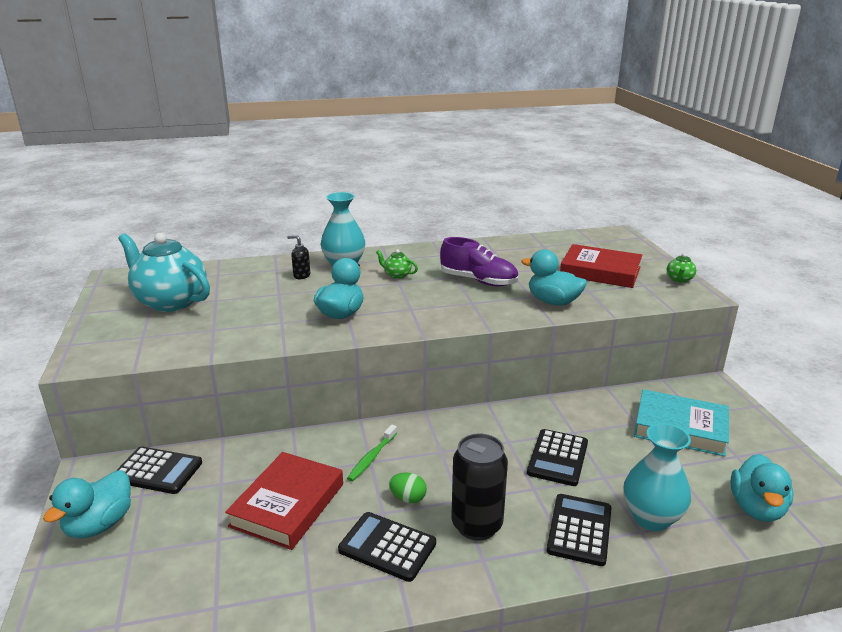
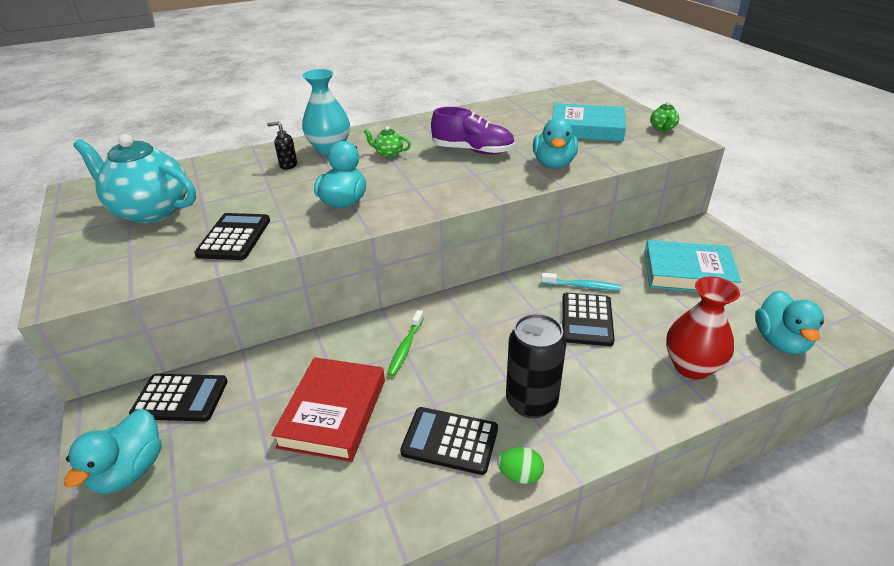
camera: 10 degrees left, 10 degrees up
green egg [389,472,427,503] -> green egg moved to [497,447,544,484]
turquoise duck [521,249,587,306] -> turquoise duck turned 105 degrees counterclockwise [533,118,578,169]
black calculator [546,494,612,566] -> black calculator moved to [194,213,270,260]
red book [560,244,642,288] -> turquoise book [552,103,626,142]
turquoise vase [624,423,691,531] -> red vase [666,276,740,379]
none -> turquoise toothbrush [541,273,621,290]

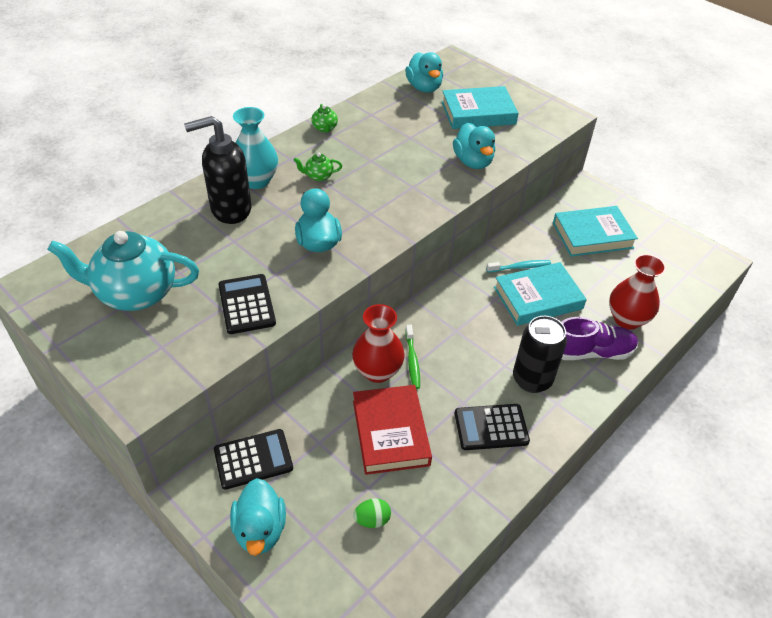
camera: 25 degrees left, 10 degrees up
black soap dispenser [267,122,297,170] -> black soap dispenser [184,116,252,224], size x2.34
purple shoe [431,107,515,154] -> purple shoe moved to [561,317,638,360]
green egg [497,447,544,484] -> green egg moved to [353,498,391,528]
black calculator [562,293,615,346] -> turquoise book [494,262,587,326]
green teapot [650,101,679,132] -> green teapot moved to [311,104,338,133]
turquoise duck [755,290,824,354] -> turquoise duck moved to [405,52,443,92]
none -> red vase [352,304,405,383]

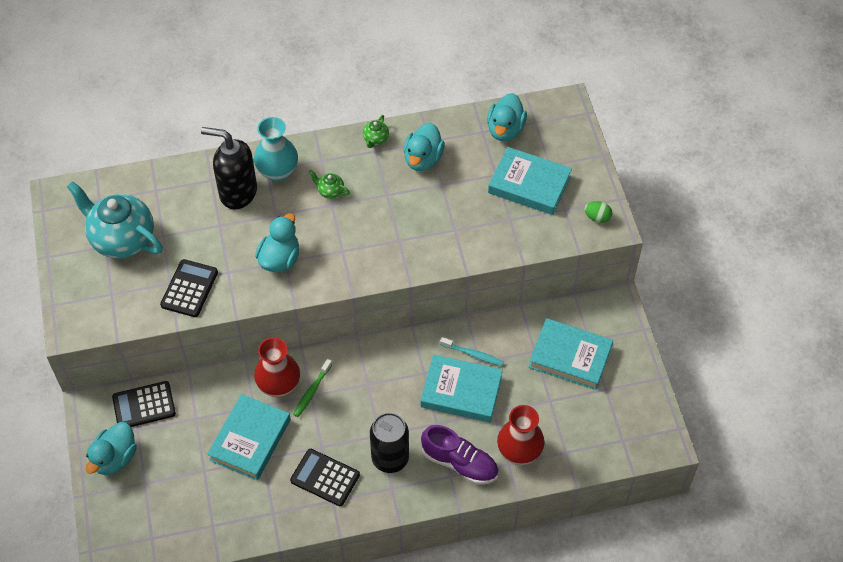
camera: 35 degrees right, 10 degrees up
black calculator [214,429,293,490] -> black calculator turned 150 degrees clockwise [112,381,176,427]
red book [353,385,432,475] -> turquoise book [207,394,291,481]
green egg [353,498,391,528] -> green egg moved to [584,201,612,223]
turquoise duck [453,123,495,169] -> turquoise duck moved to [404,122,445,171]

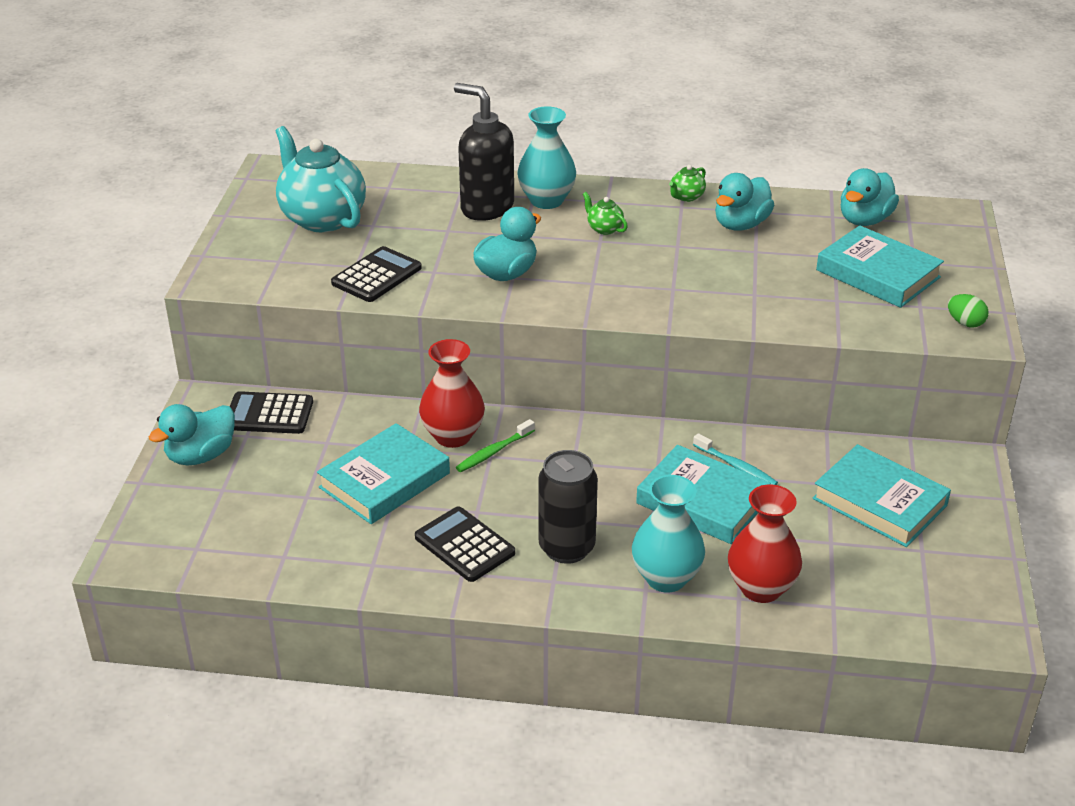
camera: 20 degrees right, 20 degrees down
purple shoe [421,425,499,485] -> turquoise vase [632,475,705,593]

